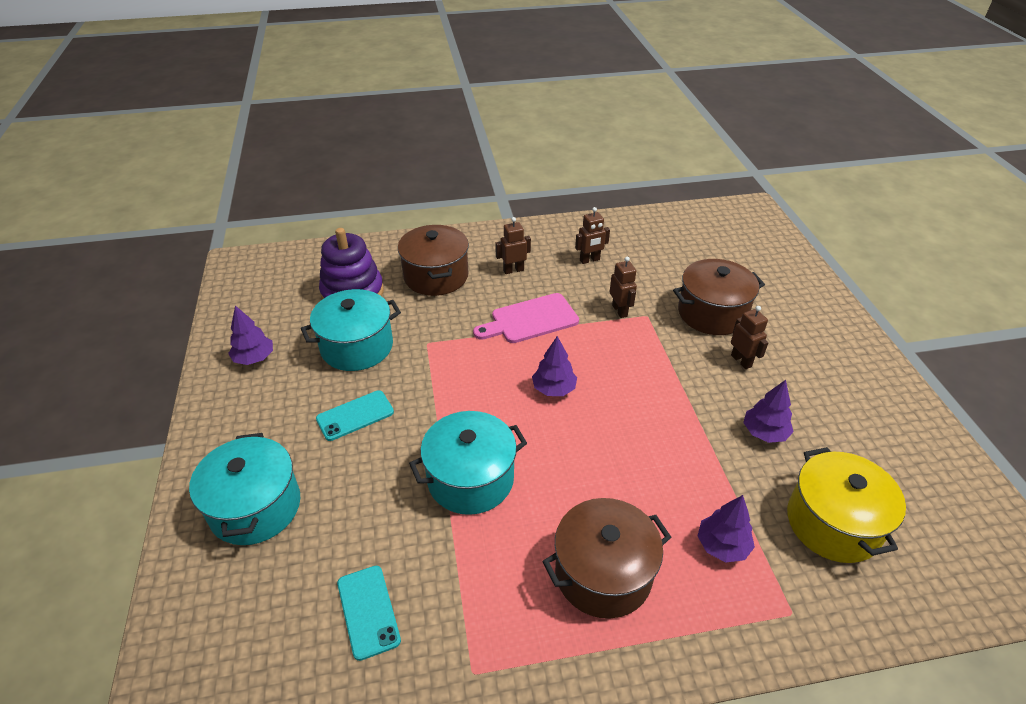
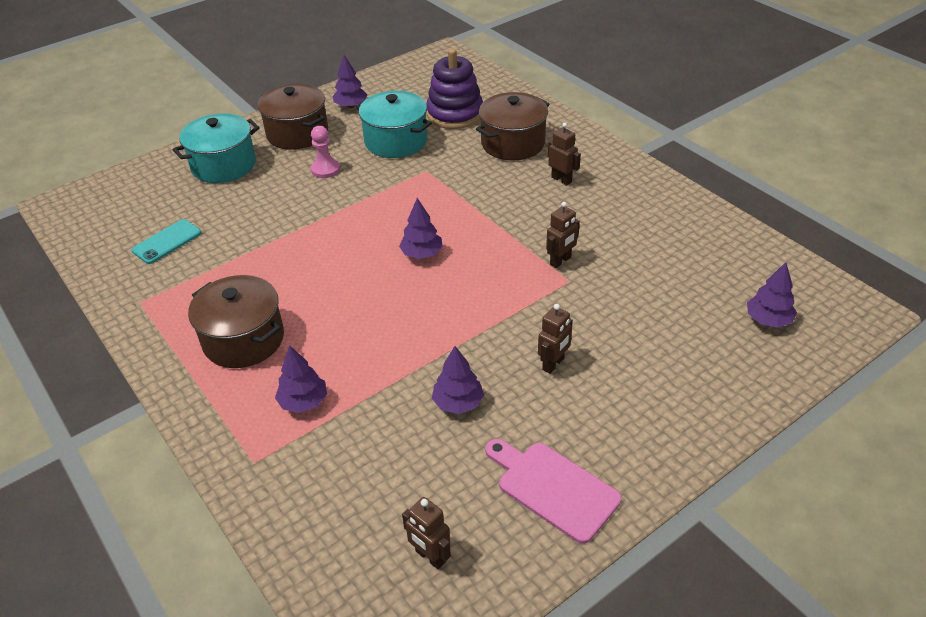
camera: 65 degrees right, 0 degrees up
turquoise phone [316,390,394,441] -> pink pawn [311,126,340,178]
turquoise pot [409,411,527,515] -> none
pink cutting board [473,293,579,343] -> pink cutting board moved to [485,439,622,544]
brown robot [575,207,610,264] -> brown robot moved to [402,497,451,570]
brown pot [673,259,765,335] -> brown pot moved to [258,84,328,150]
yellow pot [787,447,906,563] -> none
none -> purple tree [747,262,797,328]

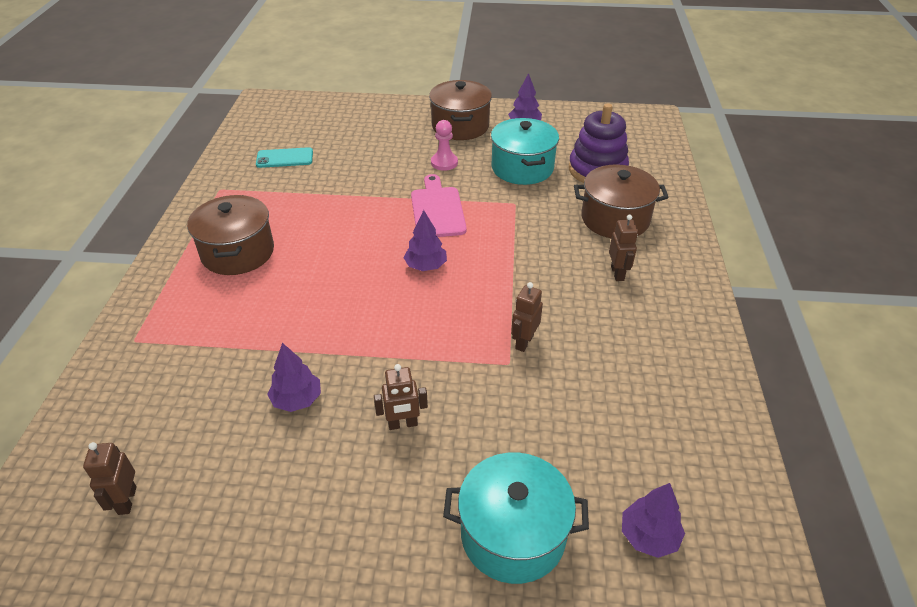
camera: 40 degrees right, 0 degrees up
turquoise pot [173,114,260,183] -> turquoise pot moved to [443,453,589,584]
purple tree [275,345,327,413] -> none
pink cutting board [485,439,622,544] -> pink cutting board moved to [411,174,467,237]
brown robot [546,202,580,268] -> brown robot turned 120 degrees clockwise [511,282,543,352]

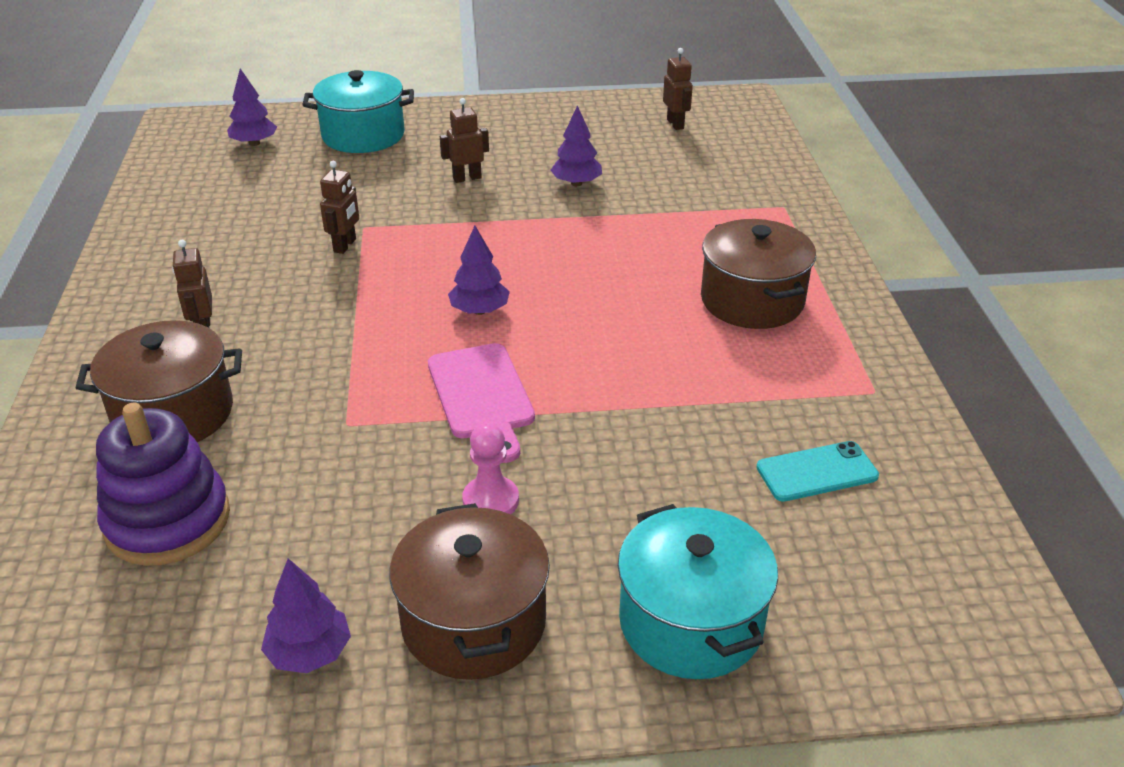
camera: 170 degrees right, 5 degrees down
turquoise pot [491,118,559,185] -> turquoise pot moved to [618,504,778,679]

